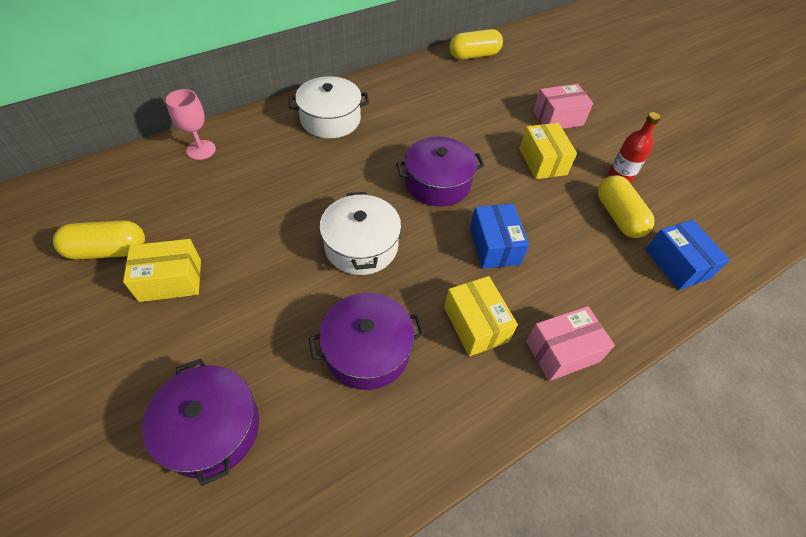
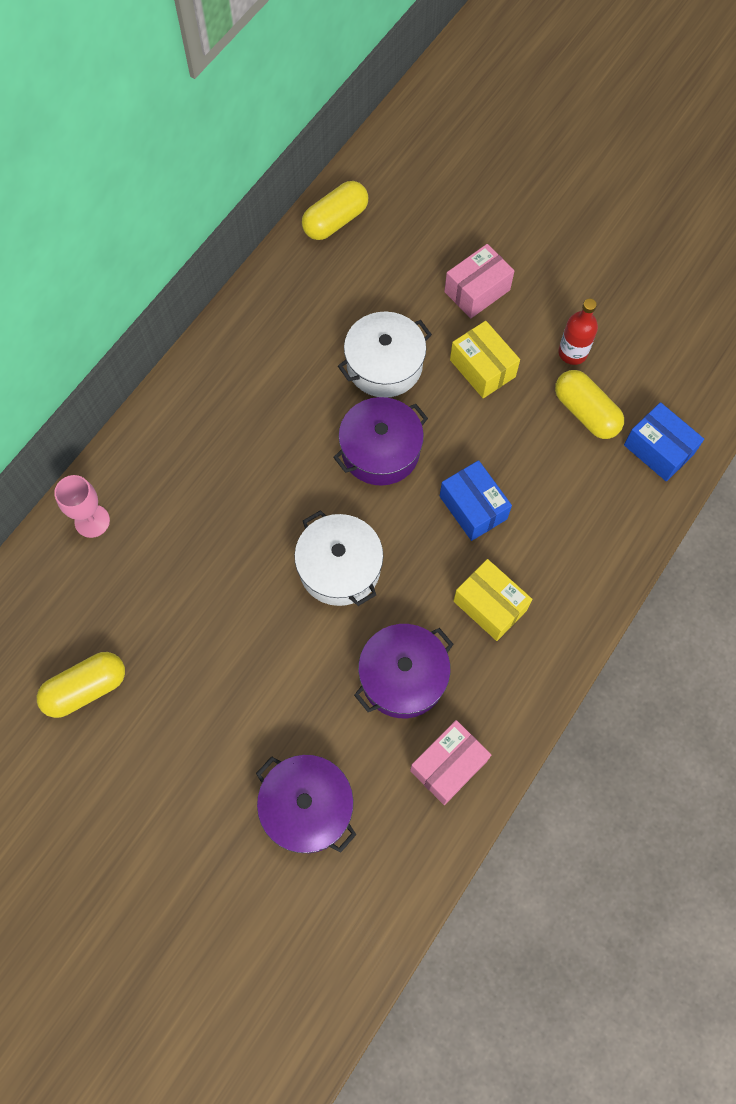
camera: 20 degrees left, 15 degrees up
yellow box [123,239,201,302] -> none
white pot [289,76,369,138] -> white pot moved to [338,312,432,397]
pink box [526,306,615,381] -> pink box moved to [410,720,491,805]

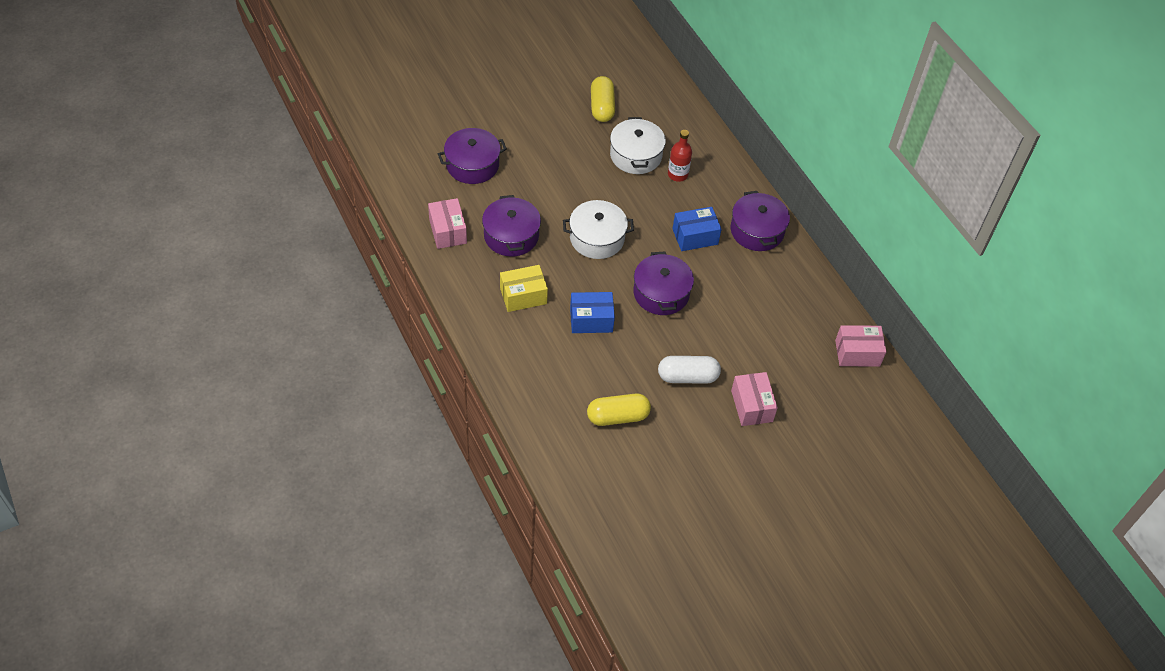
camera: 115 degrees right, 15 degrees down
pink goblet [54,475,110,538] -> none
yellow capsule [302,181,368,240] -> pink box [835,325,886,367]
white pot [338,312,432,397] -> white pot moved to [610,117,666,174]
yellow box [450,321,520,398] -> white capsule [658,356,721,384]
red bottle [558,299,598,365] -> red bottle moved to [668,130,692,182]
blue box [624,402,704,481] -> blue box moved to [673,207,722,251]
none -> purple pot [731,191,790,251]

